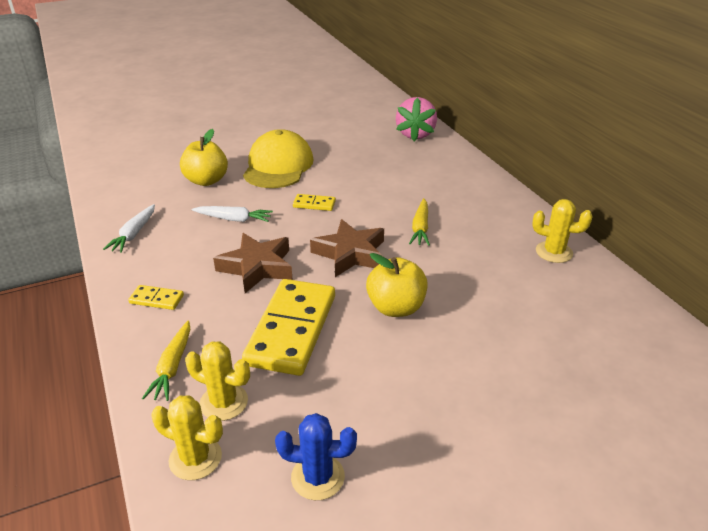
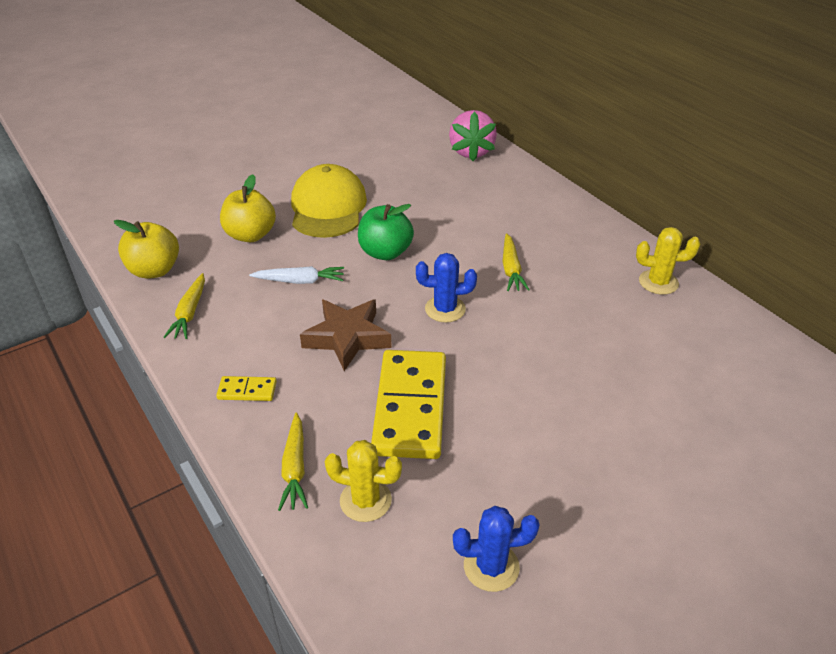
camera: 10 degrees left, 5 degrees up
white carrot [103,204,155,253] -> yellow carrot [164,273,205,339]
yellow cactus [151,395,223,480] -> none
yellow domino [293,194,336,211] -> green apple [358,204,414,260]
brown star [310,219,384,277] -> blue cactus [416,253,477,322]
yellow apple [366,253,428,317] -> yellow apple moved to [114,220,179,279]

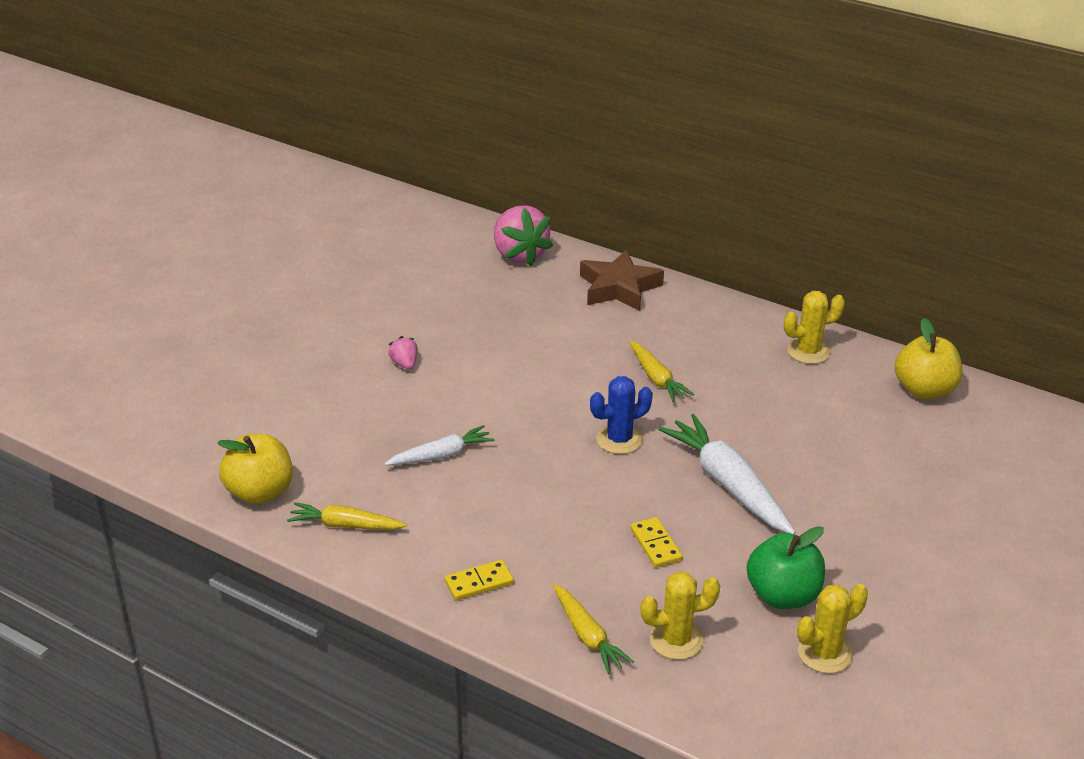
camera: 25 degrees left, 5 degrees down
yellow carrot [164,273,205,339] -> yellow carrot turned 120 degrees clockwise [287,502,407,530]
yellow apple [220,175,276,242] -> yellow apple moved to [895,318,962,399]
yellow cap [291,164,367,238] -> pink strawberry [388,336,418,370]
brown star [300,299,392,371] -> brown star moved to [580,250,664,311]
green apple [358,204,414,260] -> green apple moved to [747,526,825,609]
yellow domino [371,350,446,459] -> yellow domino [630,517,683,568], size x0.43
blue cactus [453,506,539,592] -> yellow cactus [797,584,868,674]
none -> white carrot [658,414,796,535]

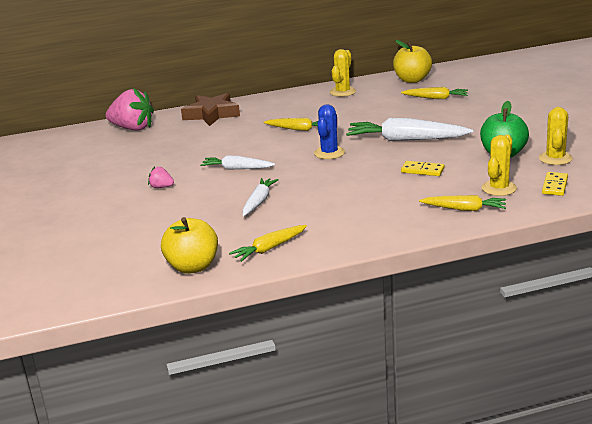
camera: 45 degrees left, 10 degrees down
yellow domino [445,559,514,601] -> yellow domino moved to [542,172,568,196]
none -> white carrot [200,155,275,170]
none -> yellow carrot [401,87,468,99]

